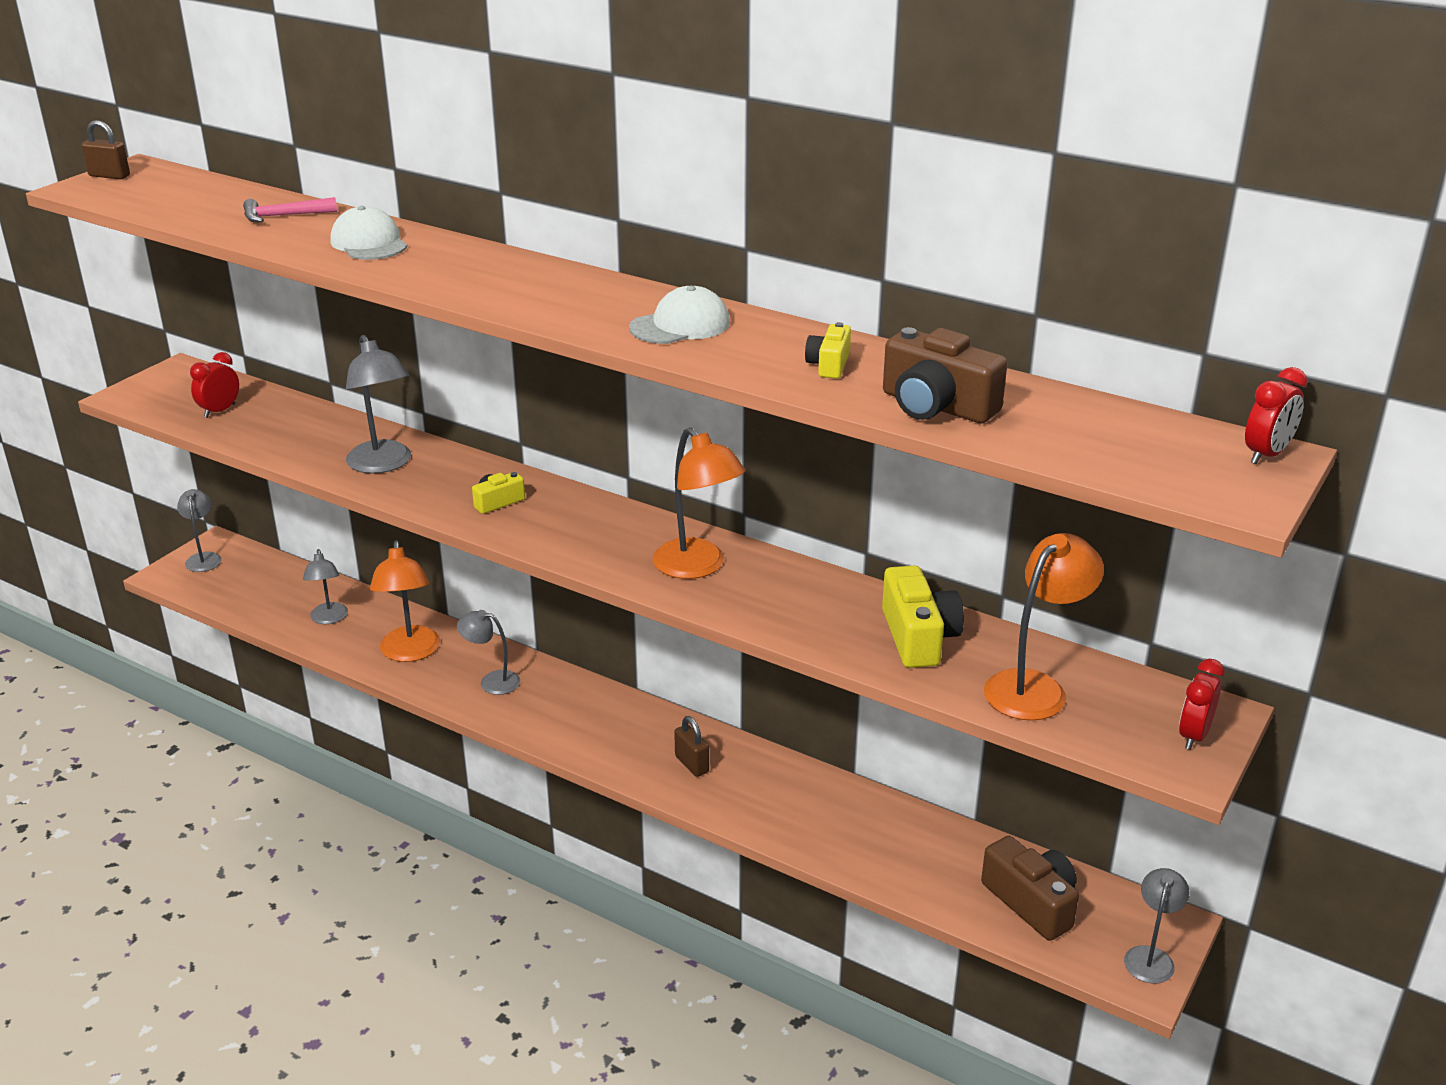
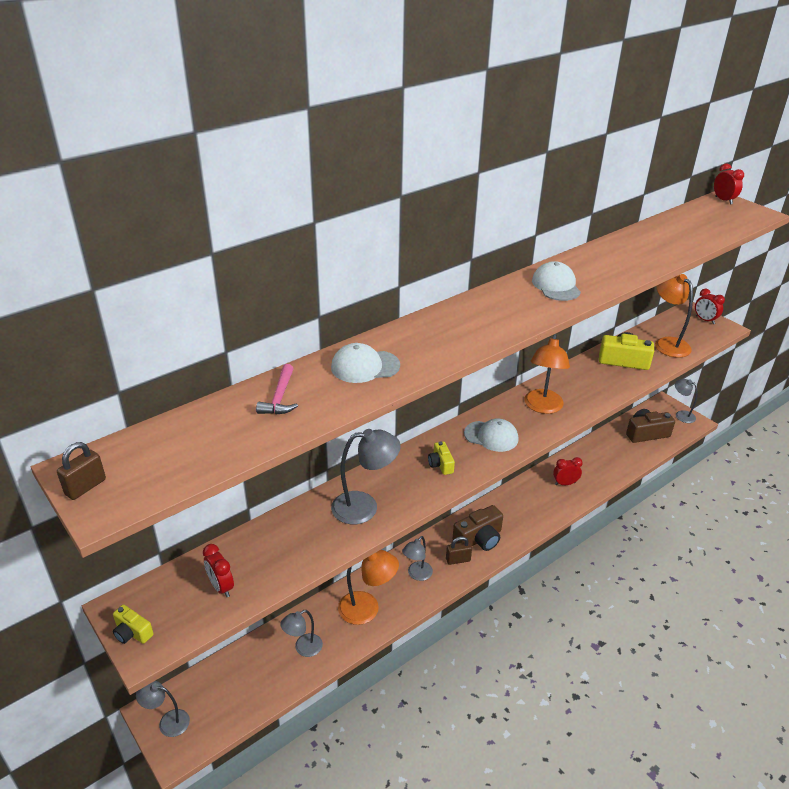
camera: 70 degrees left, 5 degrees up
grey lamp [303,549,348,624] -> grey lamp turned 135 degrees clockwise [280,610,323,657]
orange lamp [653,427,745,579] -> orange lamp turned 120 degrees clockwise [524,334,570,414]
brown padlock [674,716,709,777] -> brown padlock moved to [446,536,472,565]
yellow camera [805,322,851,379] -> yellow camera moved to [113,605,154,644]
brown camera [883,327,1007,423] -> brown camera moved to [453,505,503,551]
none -> white cap [464,419,518,452]
none -> red clock [553,457,583,485]

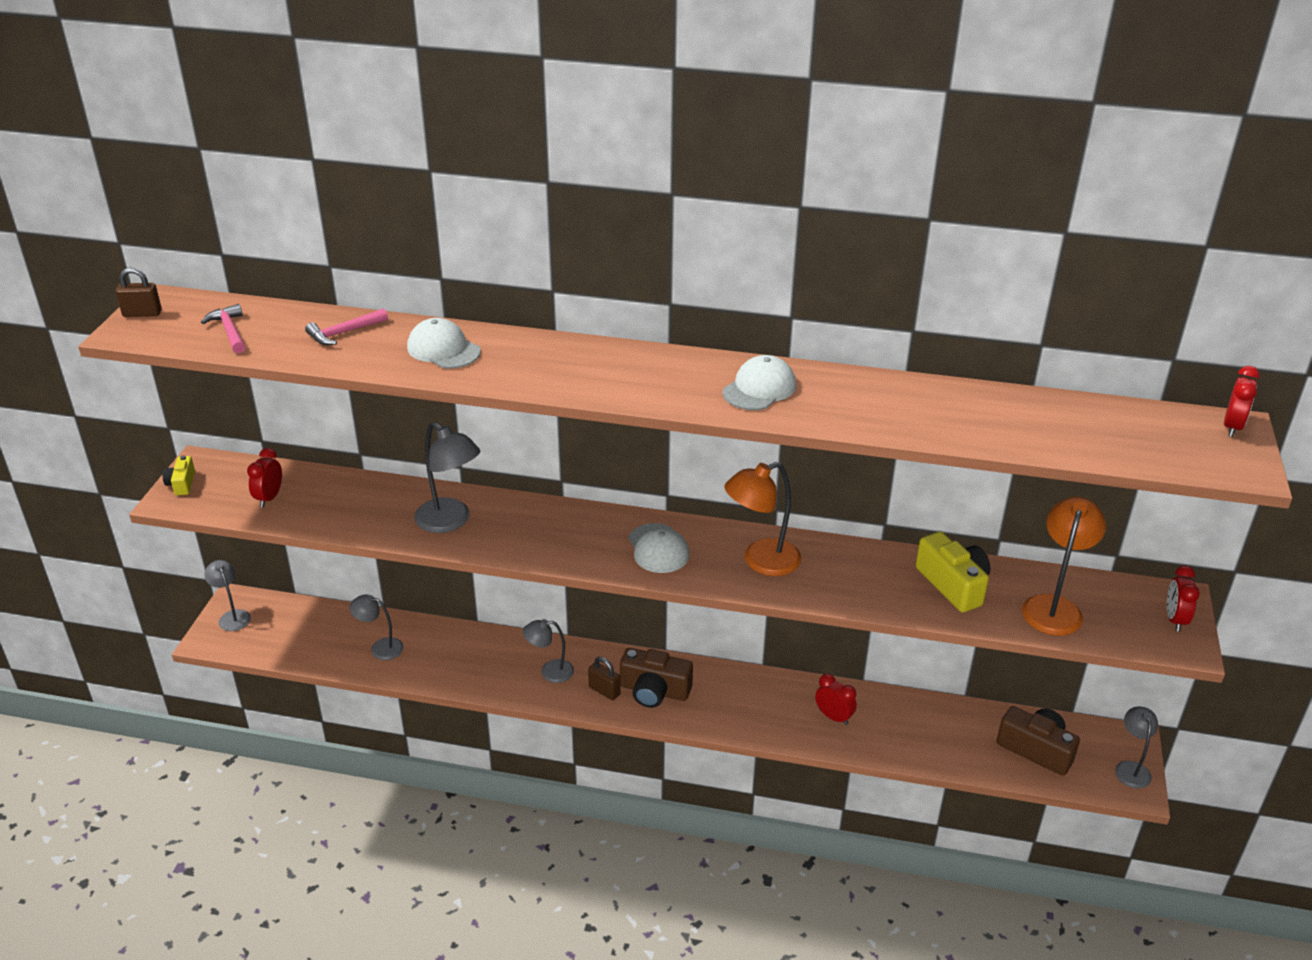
camera: 50 degrees right, 0 degrees up
orange lamp [338,550,399,625] -> none
yellow camera [428,441,455,475] -> none
none -> pink hammer [201,304,246,354]

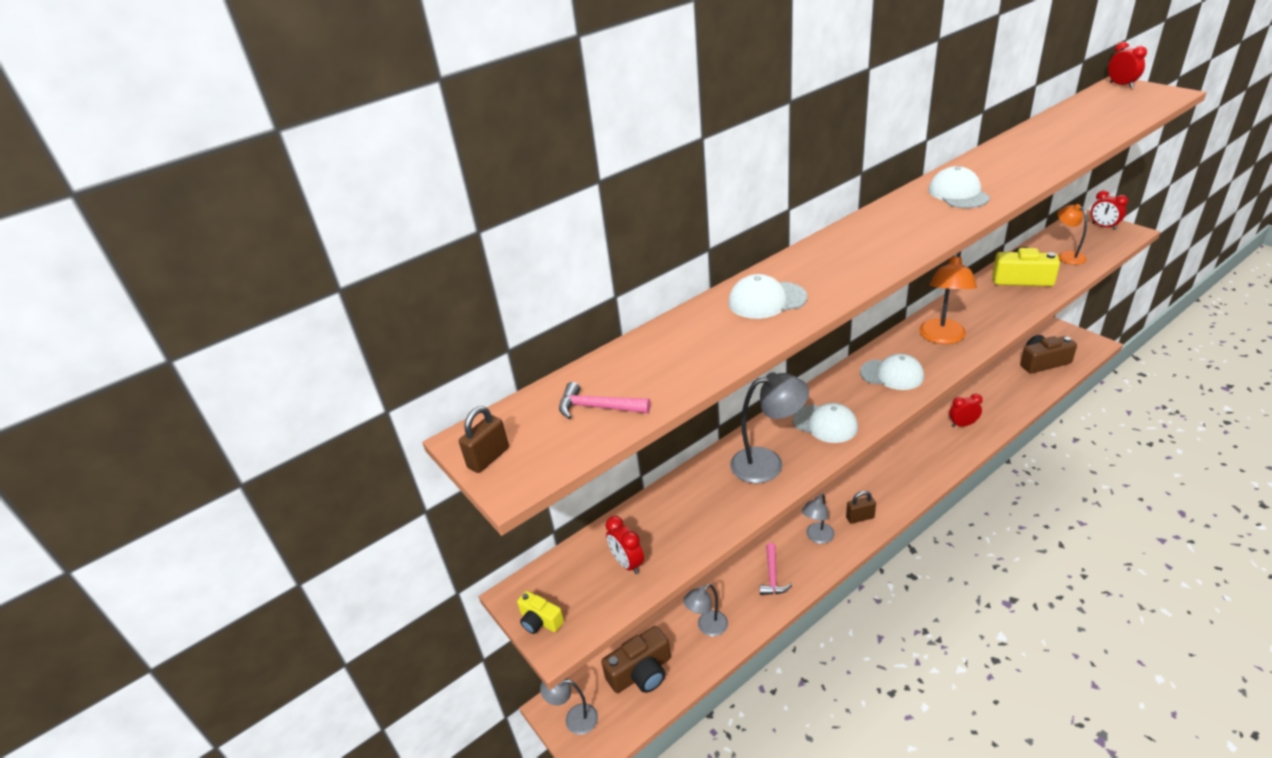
camera: 45 degrees left, 0 degrees up
pink hammer [305,308,388,345] -> pink hammer moved to [760,543,792,595]
brown camera [620,648,693,708] -> brown camera moved to [601,626,671,693]
orange lamp [1022,497,1106,636] -> orange lamp [1058,204,1087,265], size x0.64
grey lamp [1115,707,1158,789] -> none
none -> white cap [792,403,858,443]

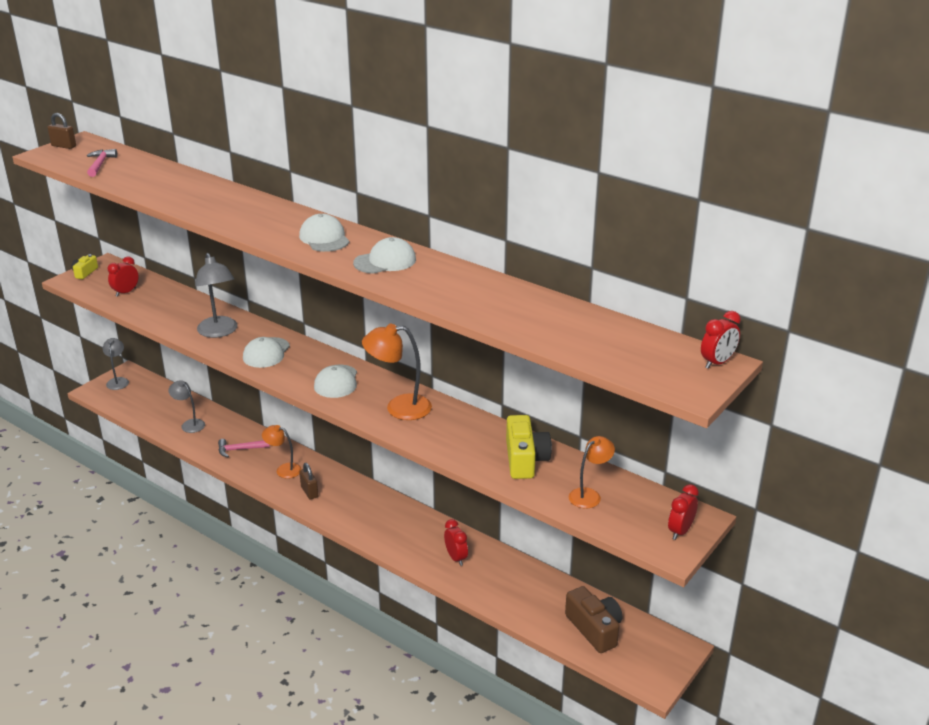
camera: 70 degrees right, 5 degrees down
brown camera [601,626,671,693] -> none
white cap [728,274,807,319] -> white cap moved to [299,214,349,252]
grey lamp [802,493,834,544] -> orange lamp [262,425,302,479]

